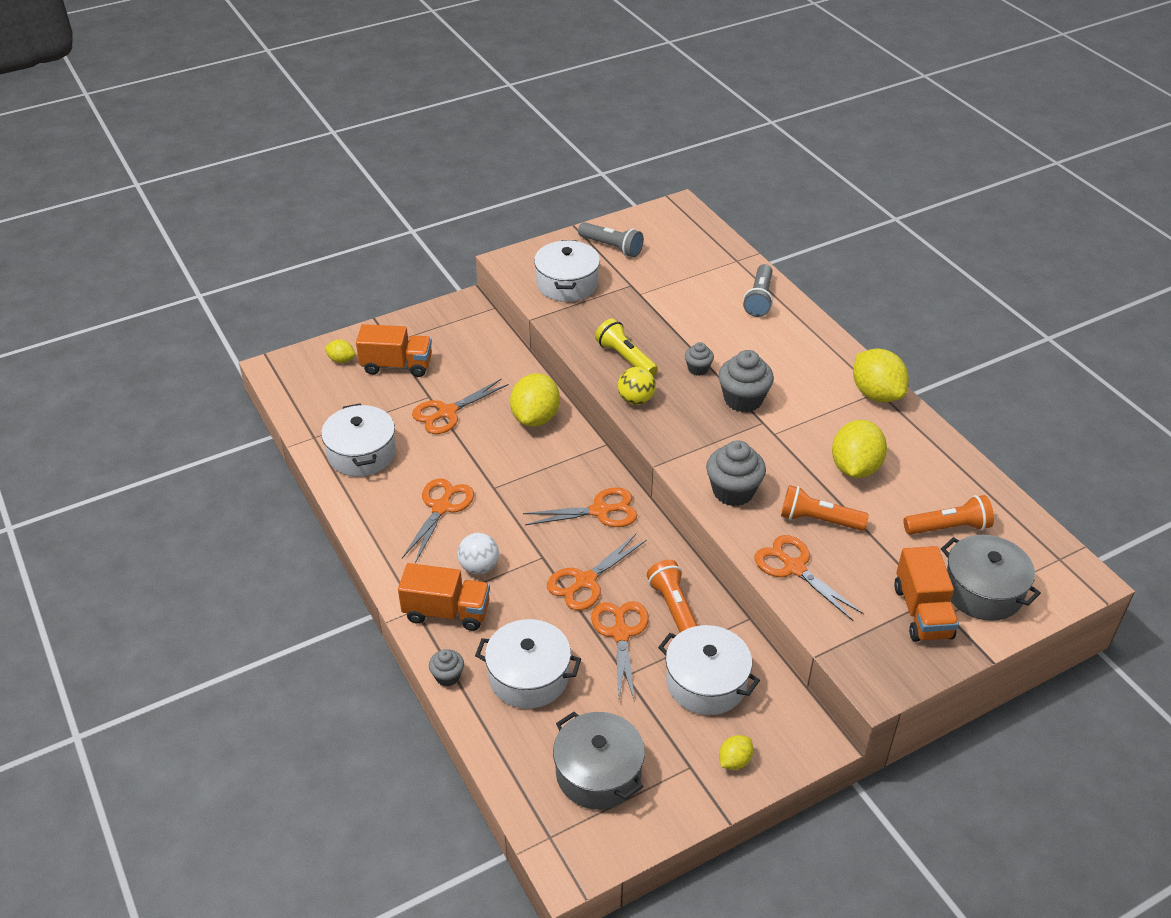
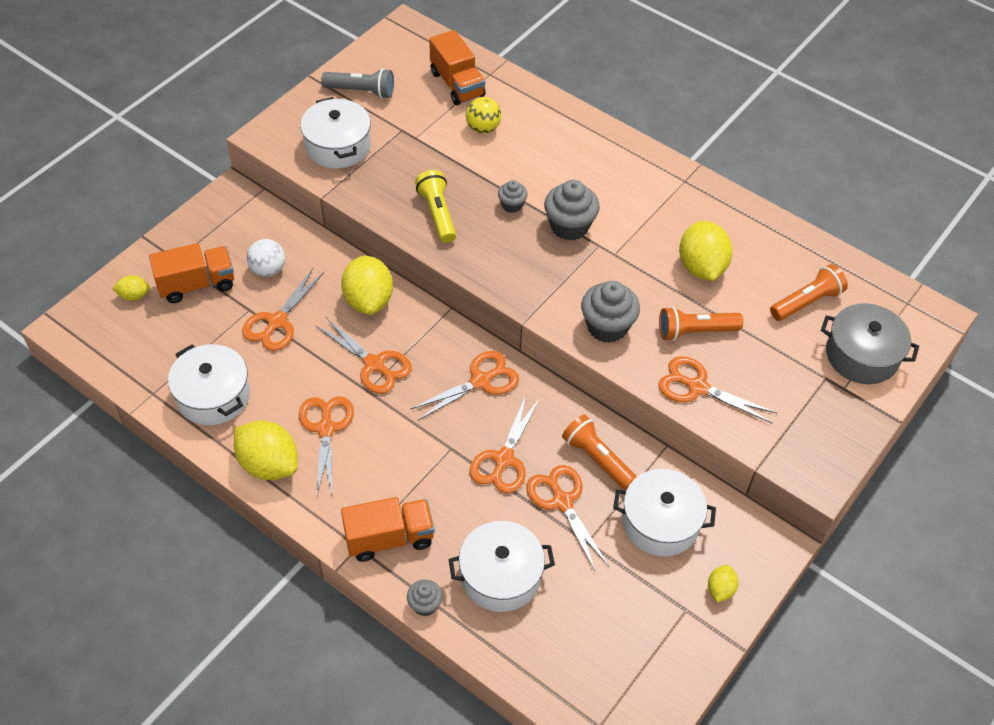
camera: 25 degrees left, 10 degrees up
white ball [457,533,499,574] -> white ball moved to [247,239,285,277]
grey pot [553,712,645,810] -> none
yellow flashlight [595,318,658,376] -> yellow flashlight turned 45 degrees clockwise [415,170,456,243]
yellow ball [618,367,656,405] -> yellow ball moved to [466,97,501,134]
grey flashlight [743,264,773,317] -> none
yellow lemon [853,349,909,402] -> yellow lemon moved to [234,421,298,480]
orange truck [894,546,959,642] -> orange truck moved to [429,30,486,105]
none -> orange scissors [316,317,412,394]

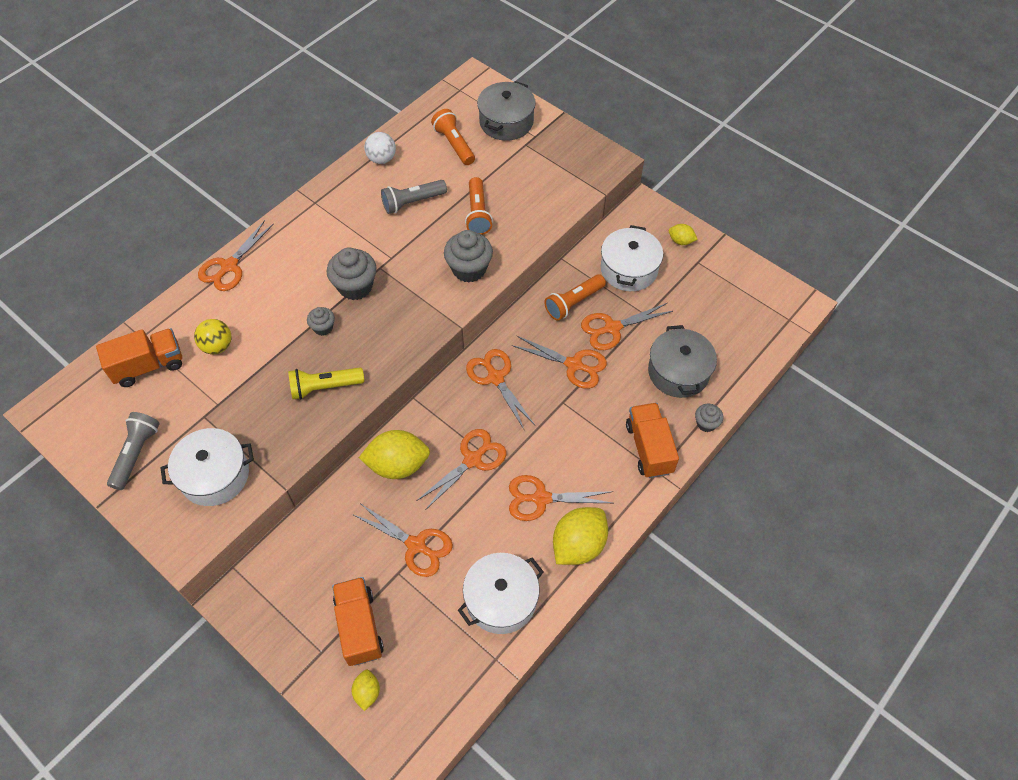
camera: 85 degrees left, 5 degrees up
white ball [247,239,285,277] -> white ball moved to [364,132,396,164]
white pot [449,521,555,612] -> grey pot [648,325,717,398]
orange scissors [659,356,777,423] -> orange scissors moved to [198,220,274,291]
yellow lemon [679,221,733,281] -> grey flashlight [381,180,447,214]

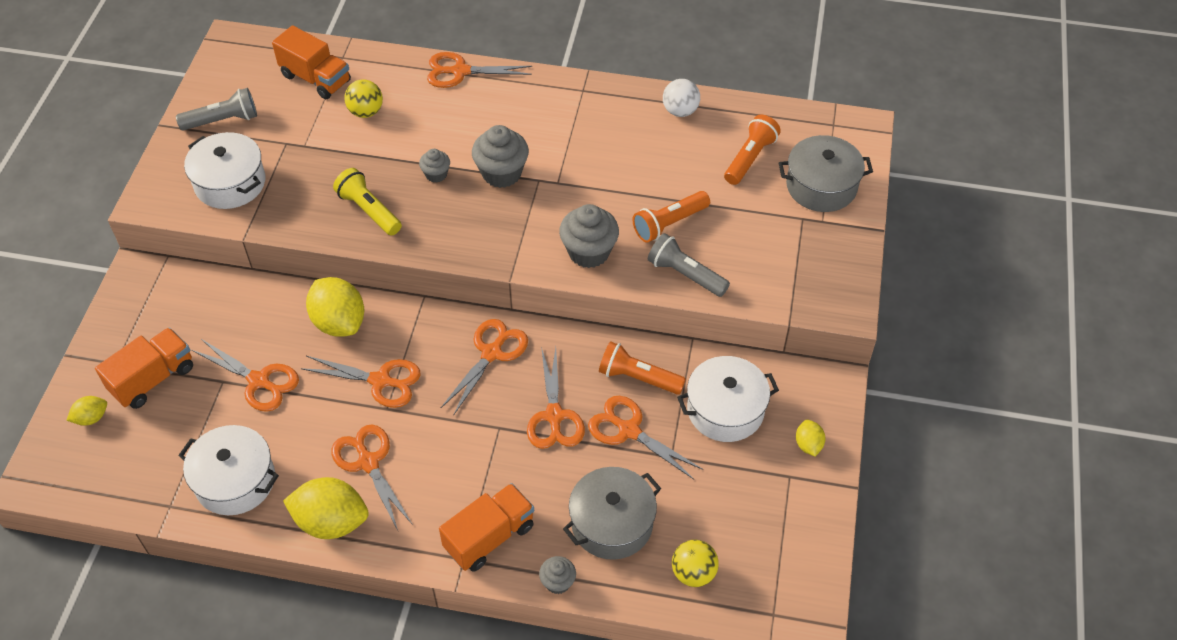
camera: 60 degrees right, 5 degrees down
orange scissors [352,503,453,577] -> orange scissors turned 60 degrees counterclockwise [192,339,299,412]
grey flashlight [381,180,447,214] -> grey flashlight moved to [648,233,730,297]
none -> yellow ball [672,540,719,587]

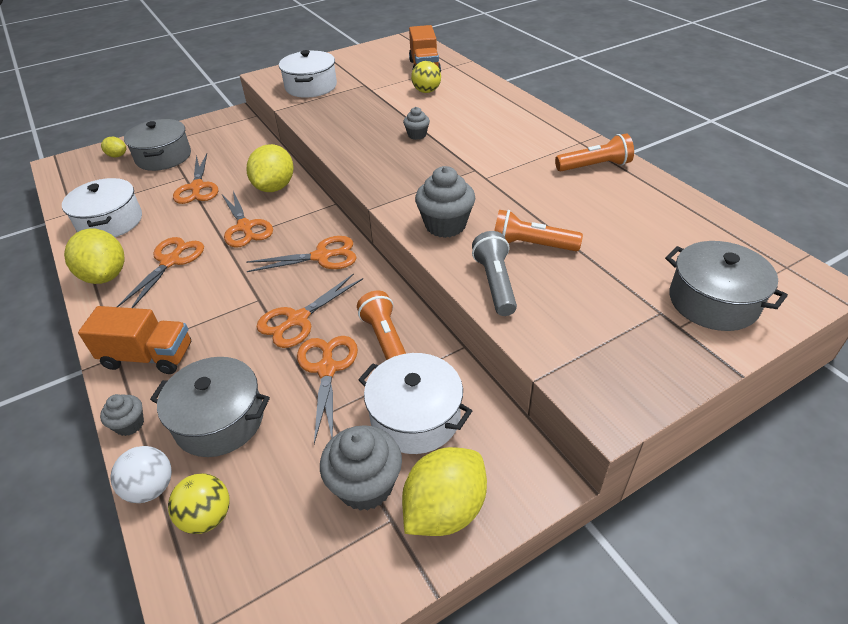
camera: 50 degrees right, 10 degrees down
orange truck [95,328,193,409] -> grey pot [124,119,191,171]
grey flashlight [176,88,257,130] -> none
yellow flashlight [333,168,402,236] -> none
orange scissors [427,52,532,88] -> none
grey cupcake [472,125,529,188] -> grey cupcake moved to [320,425,402,511]
white ball [663,79,700,117] -> white ball moved to [110,446,172,503]
orange flashlight [724,115,781,185] -> orange flashlight moved to [555,133,634,171]
yellow lemon [796,420,825,456] -> yellow lemon [402,447,487,536], size x1.99

